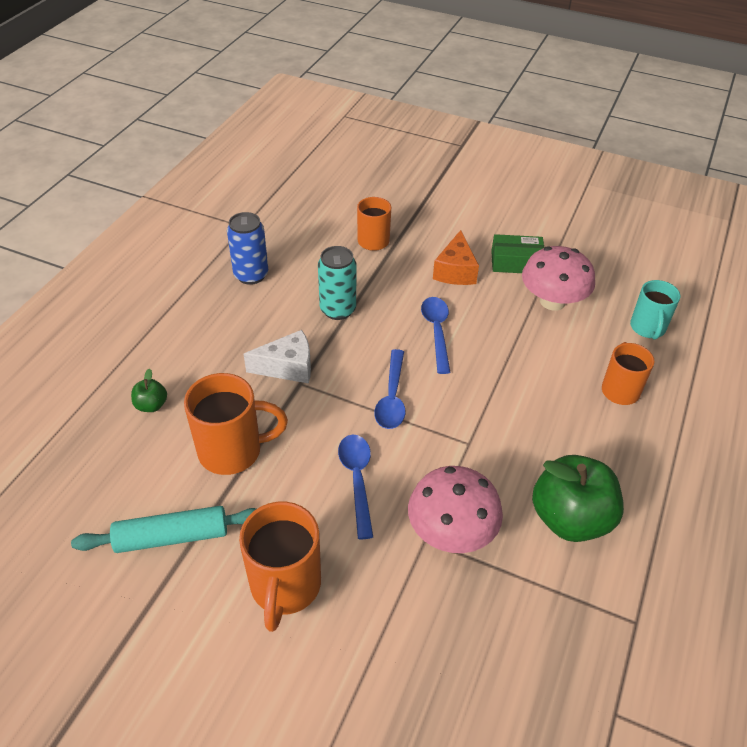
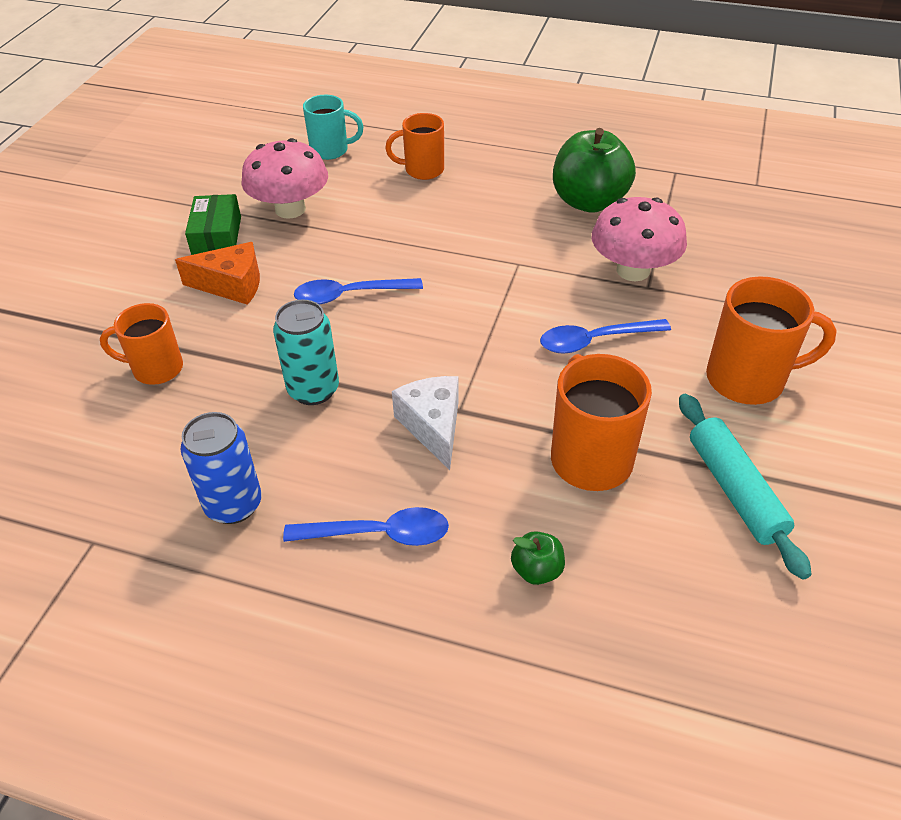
camera: 95 degrees left, 0 degrees up
blue spoon [374,349,406,429] -> blue spoon moved to [283,507,449,546]

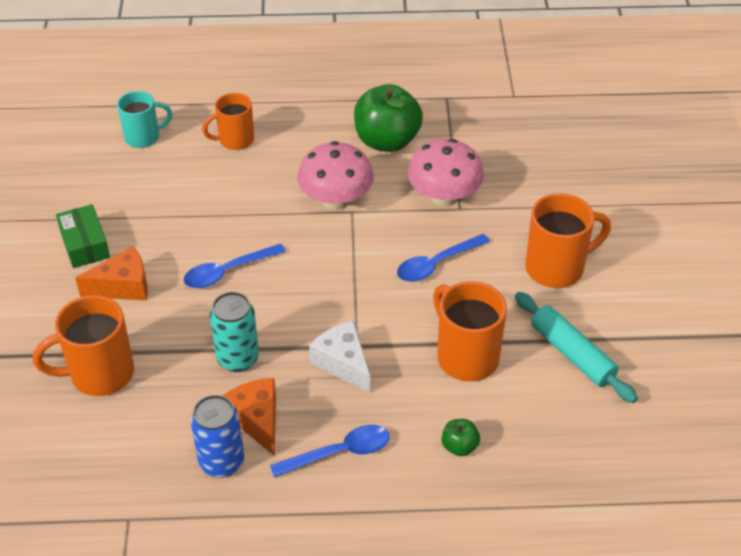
camera: 20 degrees left, 0 degrees up
orange mug [100,303,183,385] -> orange mug [33,295,134,396], size x1.51
pink mushroom [241,138,328,219] -> pink mushroom moved to [298,141,374,210]
none -> orange cheese [223,378,276,456]

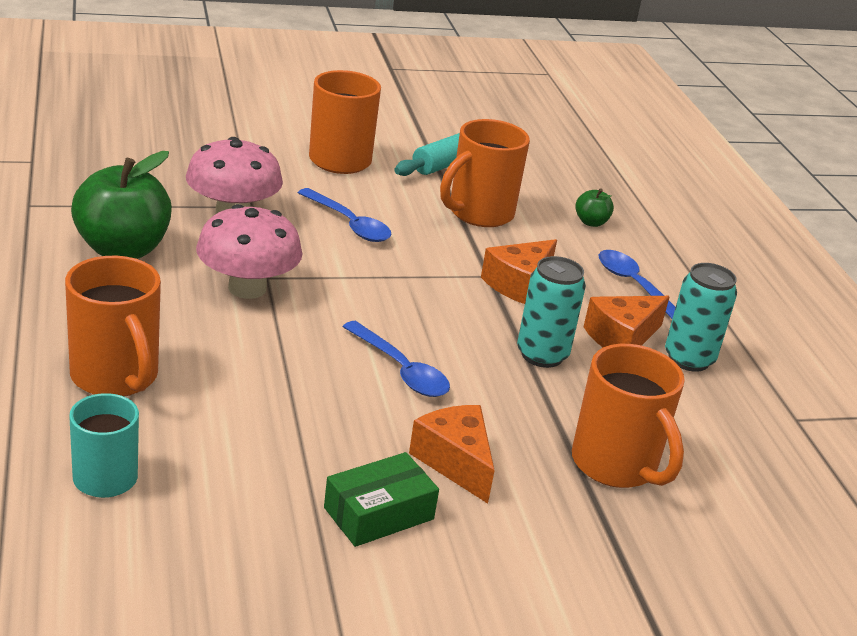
camera: 105 degrees left, 15 degrees down
blue can [191,395,244,478] -> turquoise can [665,263,737,372]
orange mug [202,93,254,150] -> orange mug [65,256,161,397], size x1.51
white cheese [309,321,370,393] -> orange cheese [481,239,557,304]

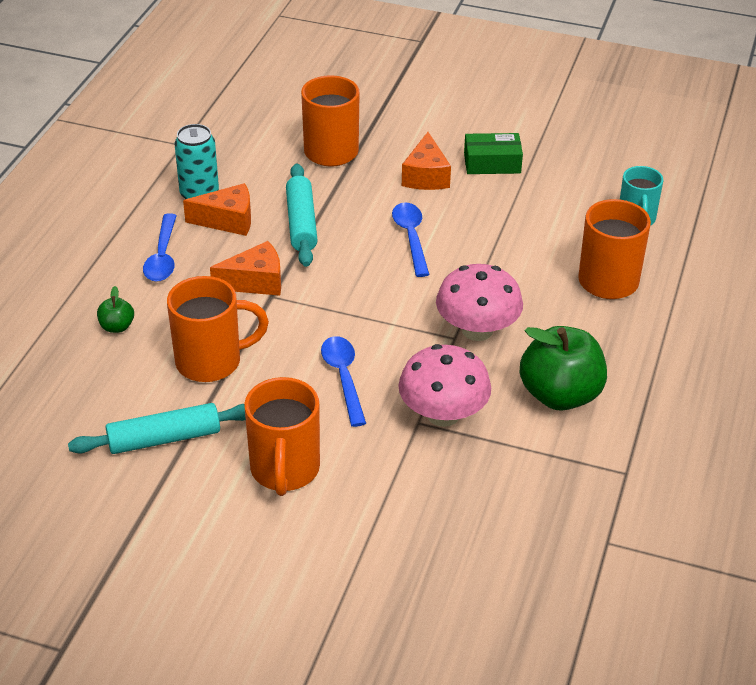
camera: 145 degrees left, 10 degrees up
turquoise can [517,256,586,368] -> turquoise rolling pin [286,164,318,267]

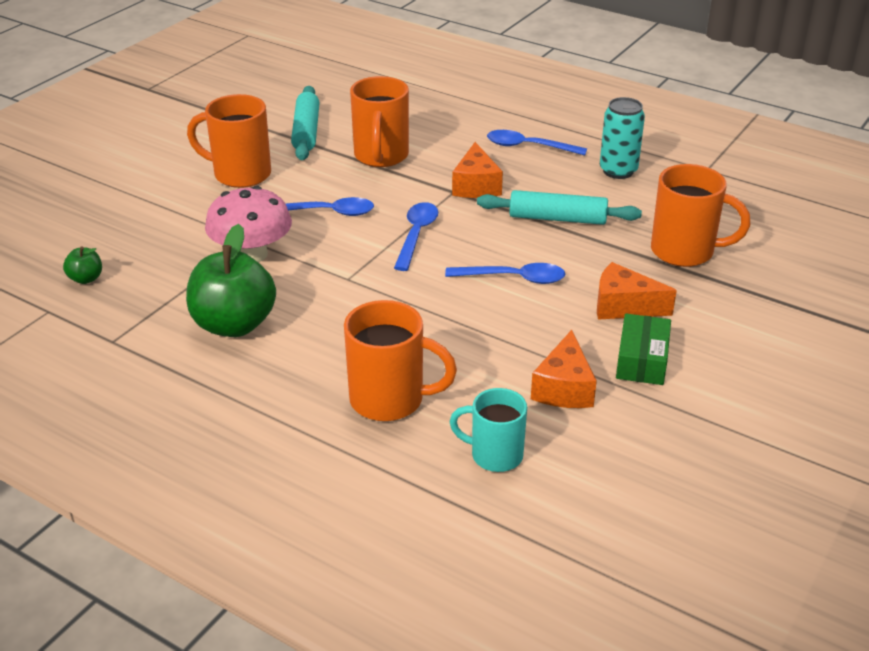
camera: 105 degrees right, 5 degrees down
green apple [97,286,134,333] -> green apple moved to [63,246,102,284]
orange cheese [183,183,251,236] -> orange cheese moved to [531,330,597,408]
pink mushroom [436,264,523,341] -> none
none -> blue spoon [394,202,438,271]

